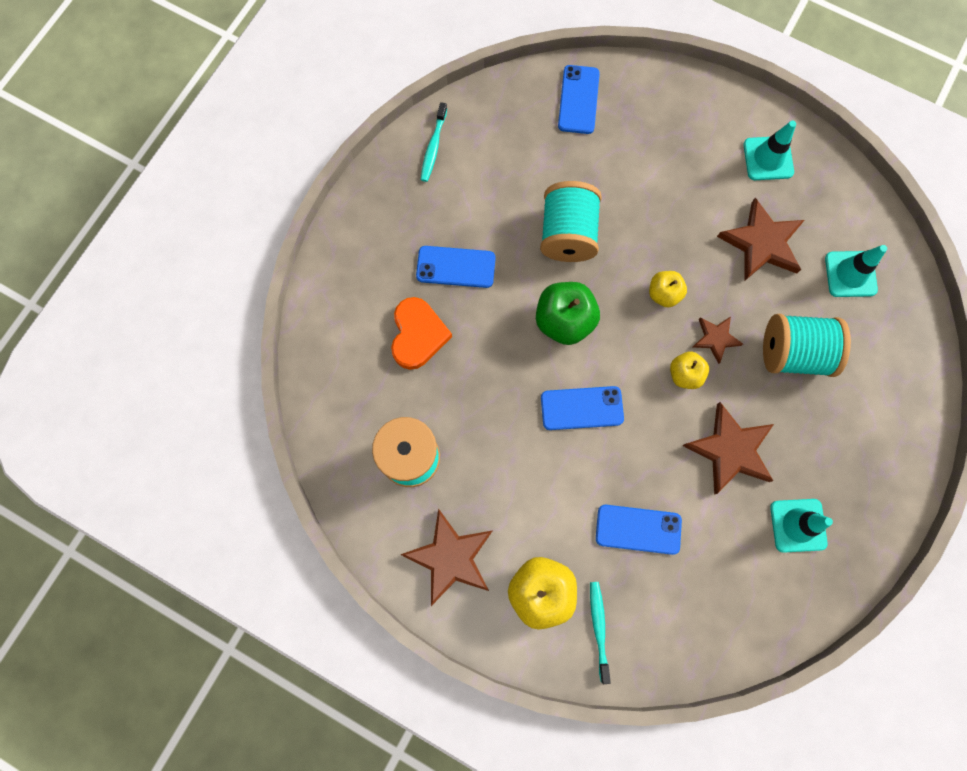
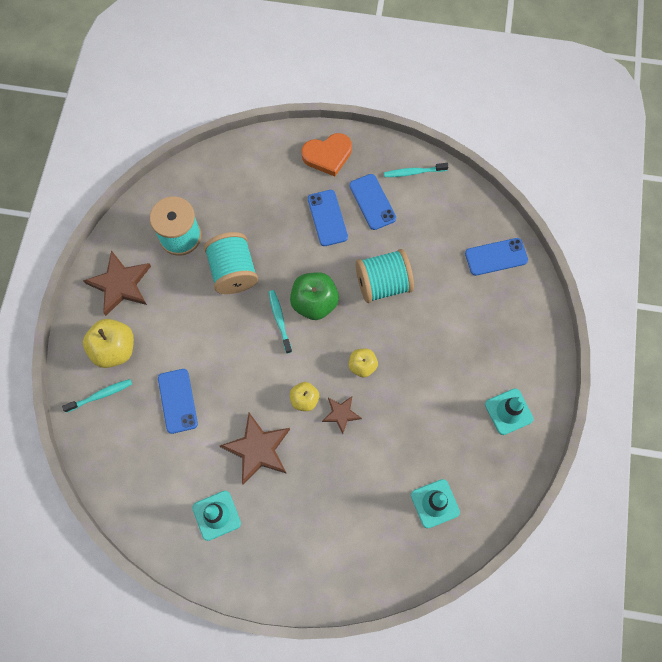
camera: 70 degrees right, 5 degrees down
orange heart [391,297,452,370] -> orange heart moved to [301,133,352,176]
blue phone [541,386,624,430] -> blue phone moved to [349,174,396,230]
brown star [717,197,804,281] -> none
turquoise spool [763,314,851,377] -> turquoise spool moved to [204,232,258,294]
none -> turquoise toothbrush [269,290,292,354]

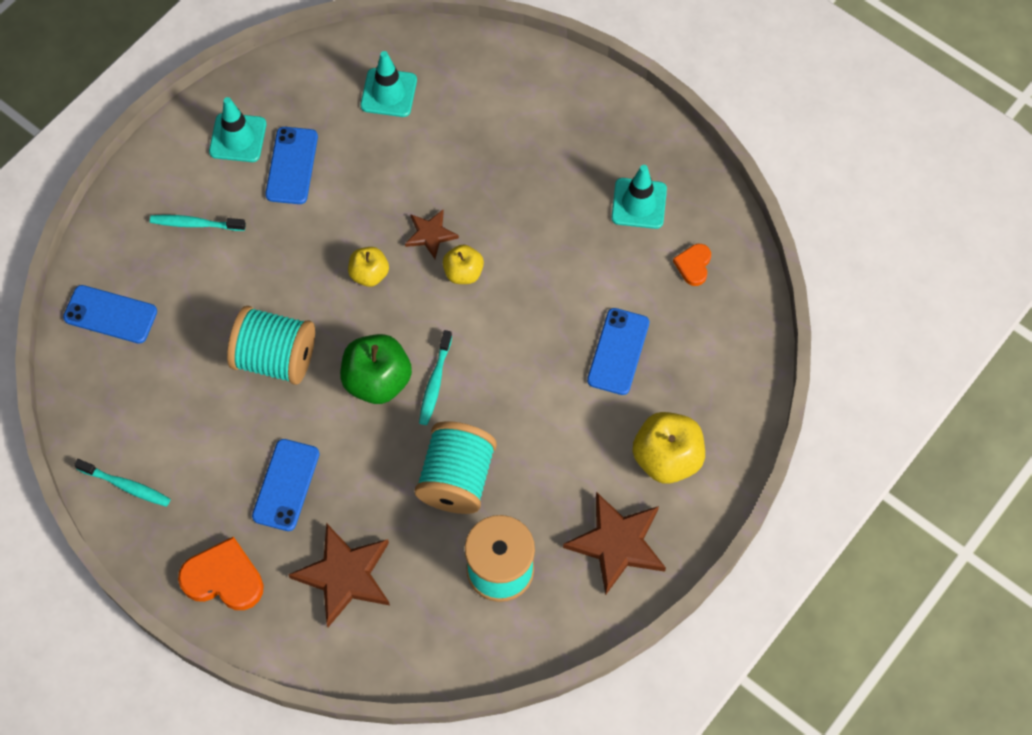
camera: 150 degrees left, 5 degrees down
turquoise toothbrush [62,379,132,413] -> turquoise toothbrush moved to [150,215,246,231]
brown star [220,413,290,484] -> brown star moved to [288,523,390,627]
blue phone [349,174,396,230] -> blue phone moved to [265,127,318,204]
none -> orange heart [673,244,711,286]

